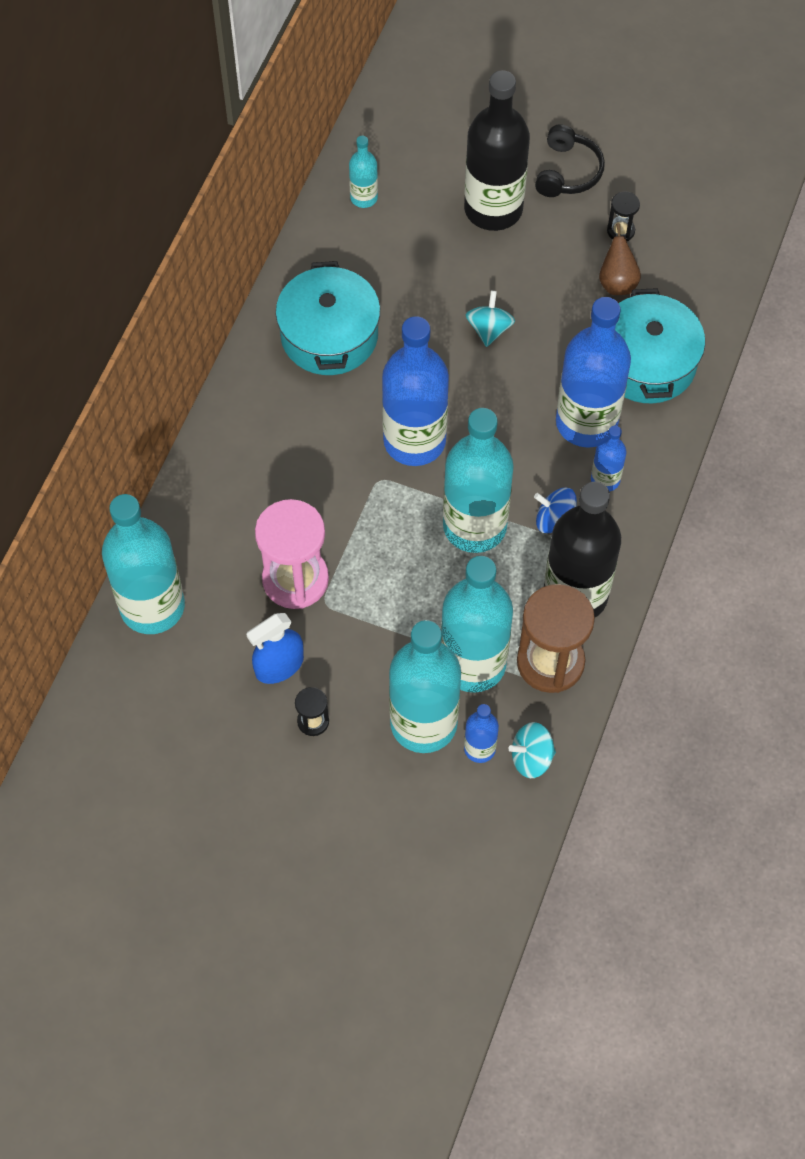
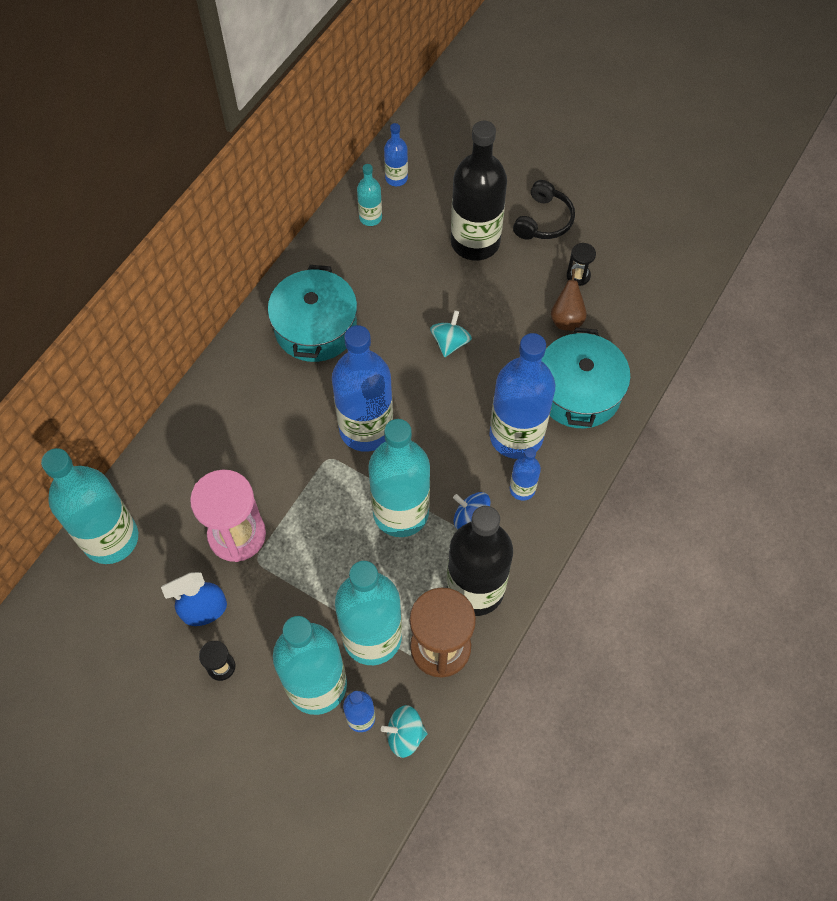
camera: 10 degrees right, 0 degrees up
none -> blue bottle [384,123,408,186]

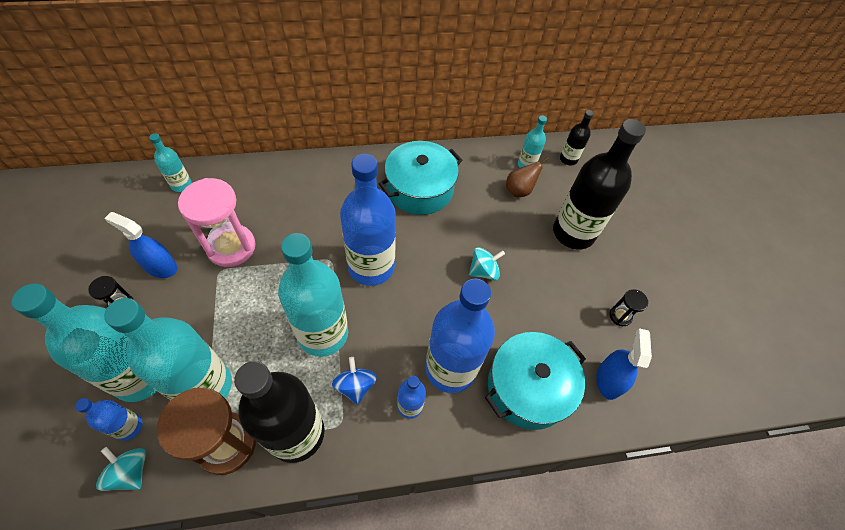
camera: 45 degrees right, 5 degrees down
turquoise bottle [41,448,138,564] -> turquoise bottle [149,133,192,192], size x0.47
blue bottle [384,123,408,186] -> black bottle [560,110,594,166]
black headphones [513,180,575,240] -> none
brown pear [551,269,587,331] -> brown pear moved to [506,157,549,197]
none -> blue spray bottle [596,328,652,400]

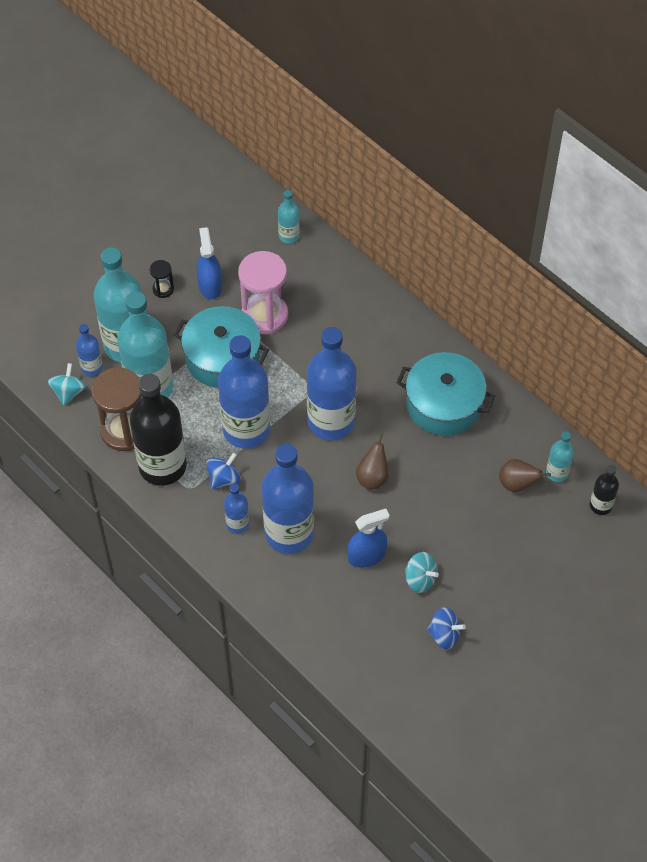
camera: 60 degrees right, 0 degrees up
turquoise bottle [278,233,348,357] -> blue bottle [218,335,270,449]
turquoise spinning top [469,247,505,280] -> turquoise spinning top moved to [405,552,439,593]
turquoise pot [485,332,586,430] -> turquoise pot moved to [174,306,269,388]
black bottle [553,119,646,249] -> none
blue spray bottle [596,328,652,400] -> blue spray bottle moved to [347,509,389,568]
black hourglass [610,289,648,326] -> blue spinning top [427,607,466,649]
none -> brown pear [356,433,389,489]

